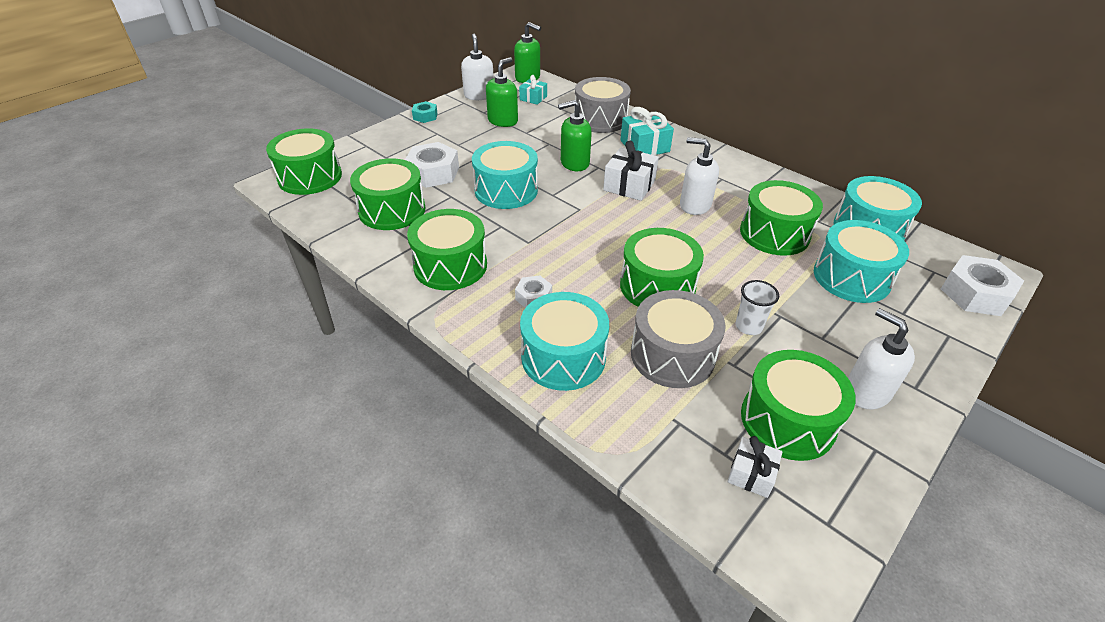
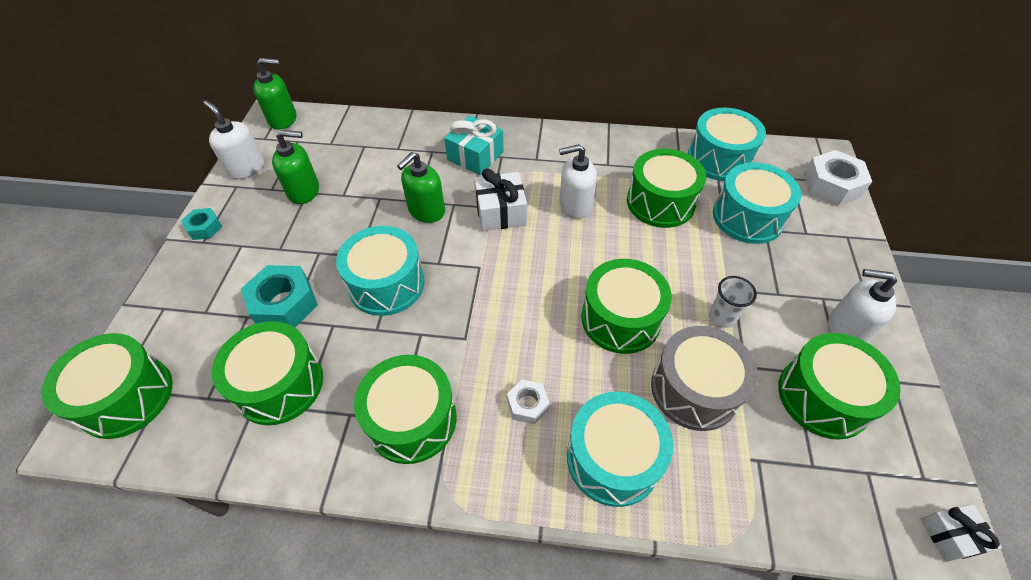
camera: 35 degrees left, 10 degrees up
white nut [405,142,459,188] -> turquoise nut [241,265,318,327]
green soap dispenser [486,57,518,127] -> green soap dispenser turned 90 degrees clockwise [272,130,319,204]
turquoise gift [519,75,547,105] -> none
grey drum [574,77,631,133] -> none
white gift [728,436,782,498] -> white gift moved to [920,504,1002,562]

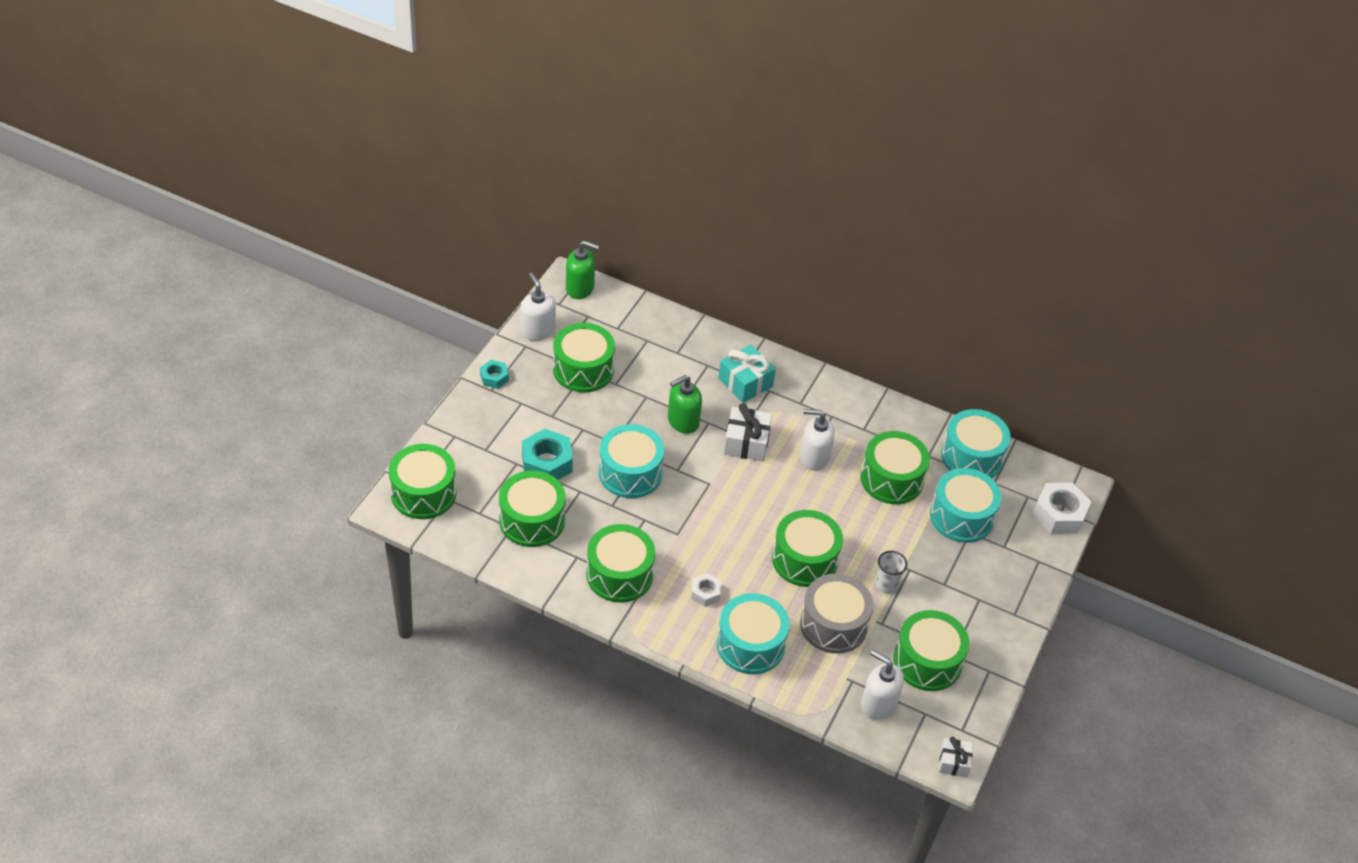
camera: 15 degrees right, 5 degrees down
green soap dispenser [272,130,319,204] -> green drum [553,323,615,393]
white soap dispenser [828,269,897,342] -> white soap dispenser moved to [861,650,904,720]

